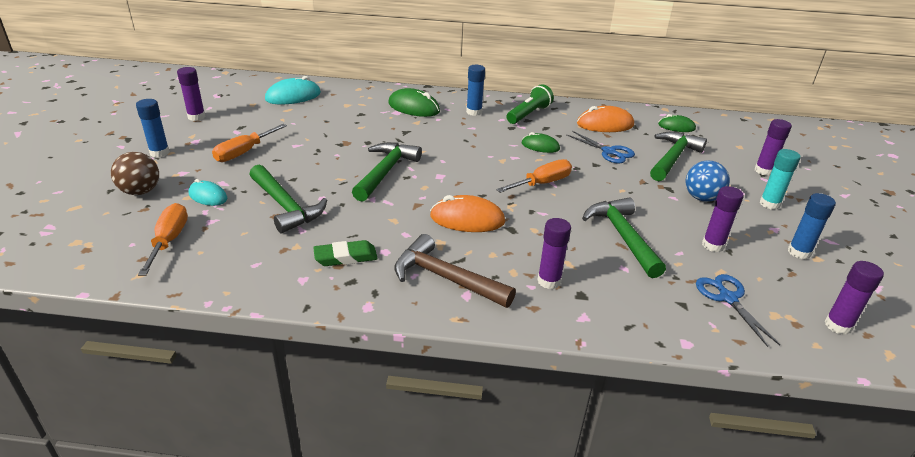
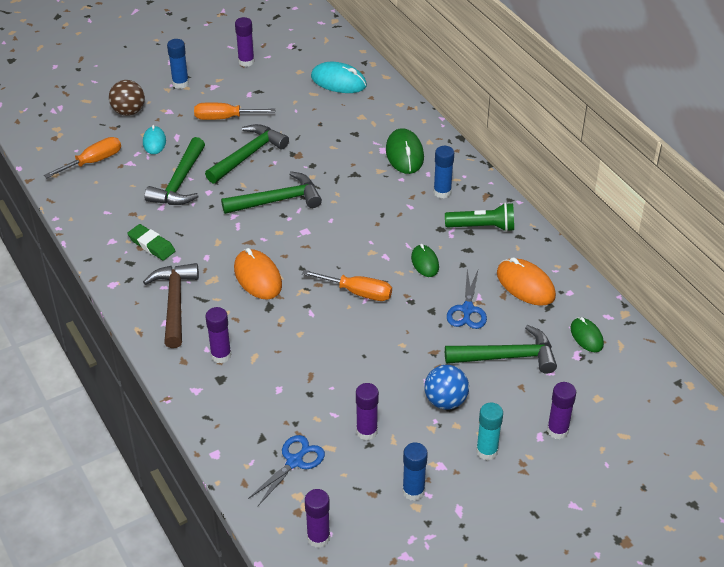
camera: 55 degrees right, 10 degrees up
green hammer [582,197,666,278] -> green hammer moved to [205,124,289,183]

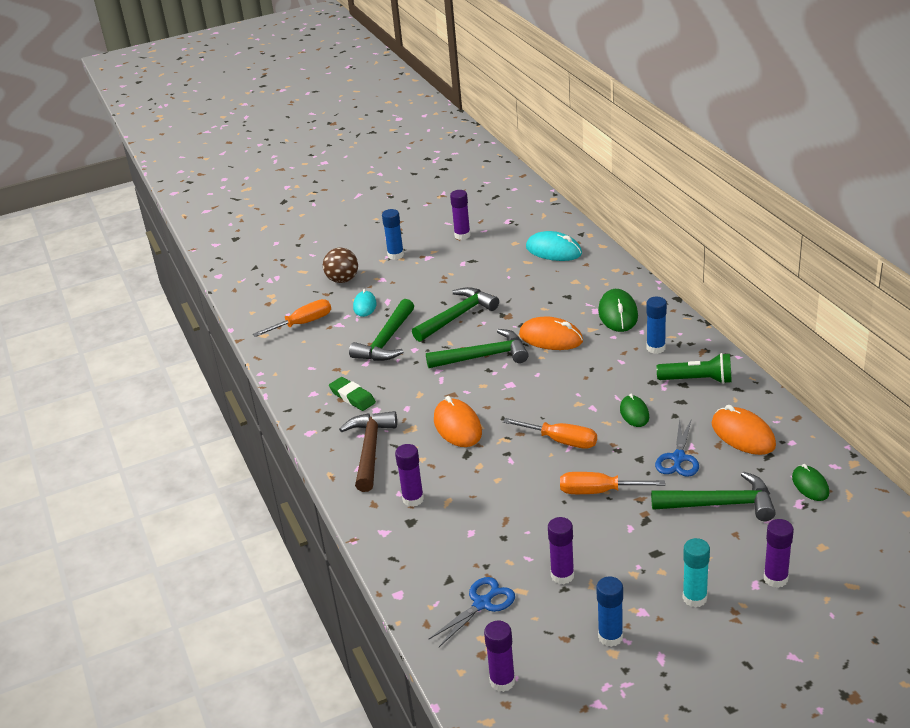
camera: 10 degrees right, 10 degrees down
orange screwdriver [194,102,276,120] -> orange screwdriver moved to [560,472,665,494]
blue ball [424,365,469,410] -> none
none -> orange mouse [519,316,583,350]

